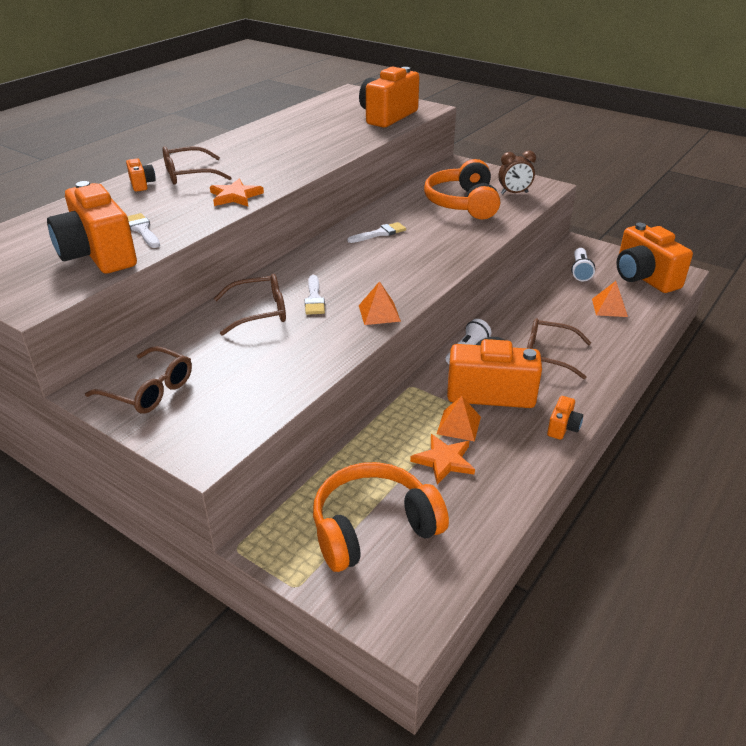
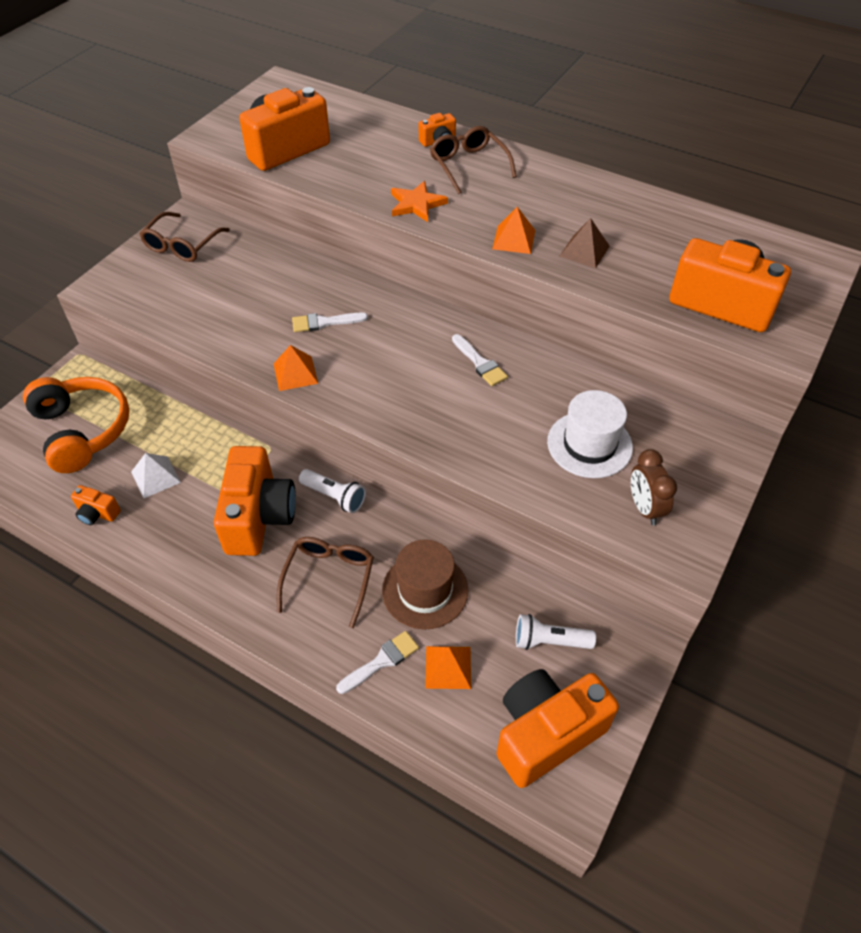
camera: 85 degrees right, 15 degrees up
white brush [127,213,160,248] -> white brush moved to [336,631,419,694]
brown glasses [214,274,286,336] -> none
orange star [410,434,475,484] -> white pyramid [131,453,181,498]
orange headphones [424,159,500,219] -> white hat [547,390,633,478]
orange pyramid [437,396,481,442] -> orange pyramid moved to [492,207,535,254]
orange camera [547,396,583,440] -> orange camera moved to [71,485,121,525]
none -> brown hat [382,539,468,629]
none -> brown pyramid [559,218,610,268]

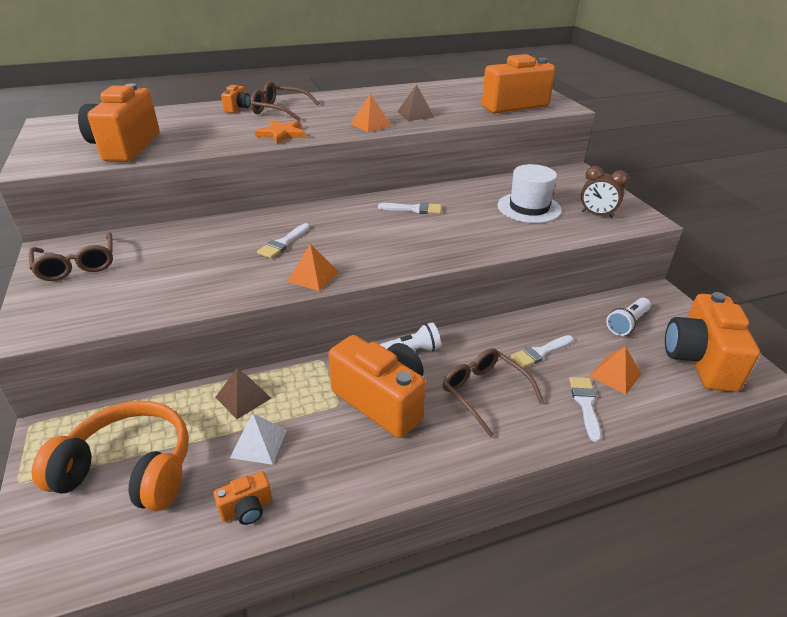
camera: 50 degrees left, 15 degrees down
brown hat [382,539,468,629] -> white brush [511,335,574,368]
none -> brown pyramid [215,368,271,419]

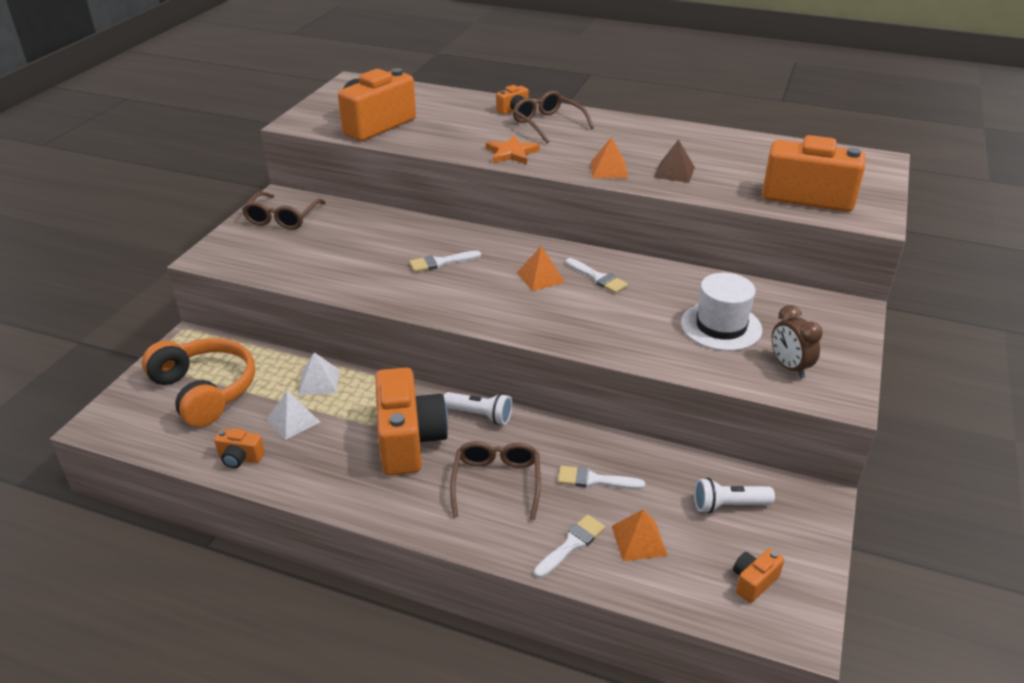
camera: 40 degrees right, 0 degrees up
brown pyramid [215,368,271,419] -> white pyramid [298,352,339,395]
orange pyramid [287,244,339,291] -> orange pyramid moved to [517,246,565,291]
orange camera [665,292,760,392] -> orange camera [733,548,784,603], size x0.44

